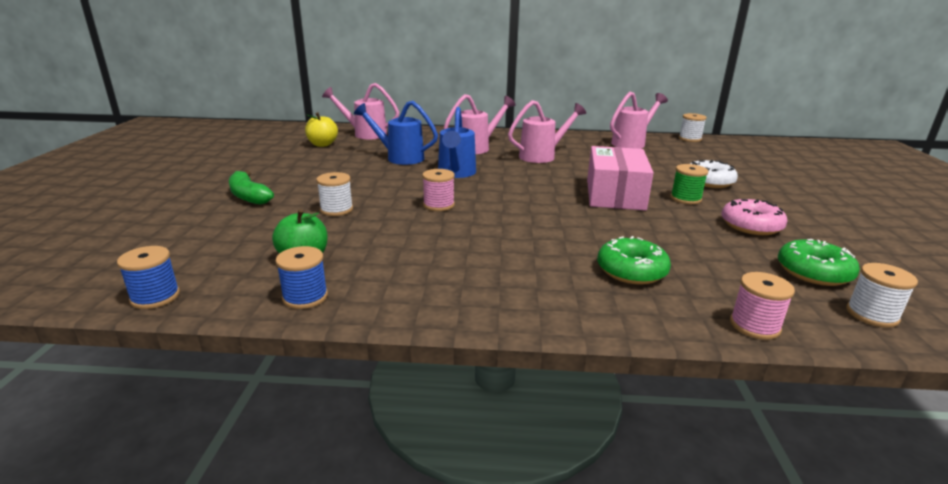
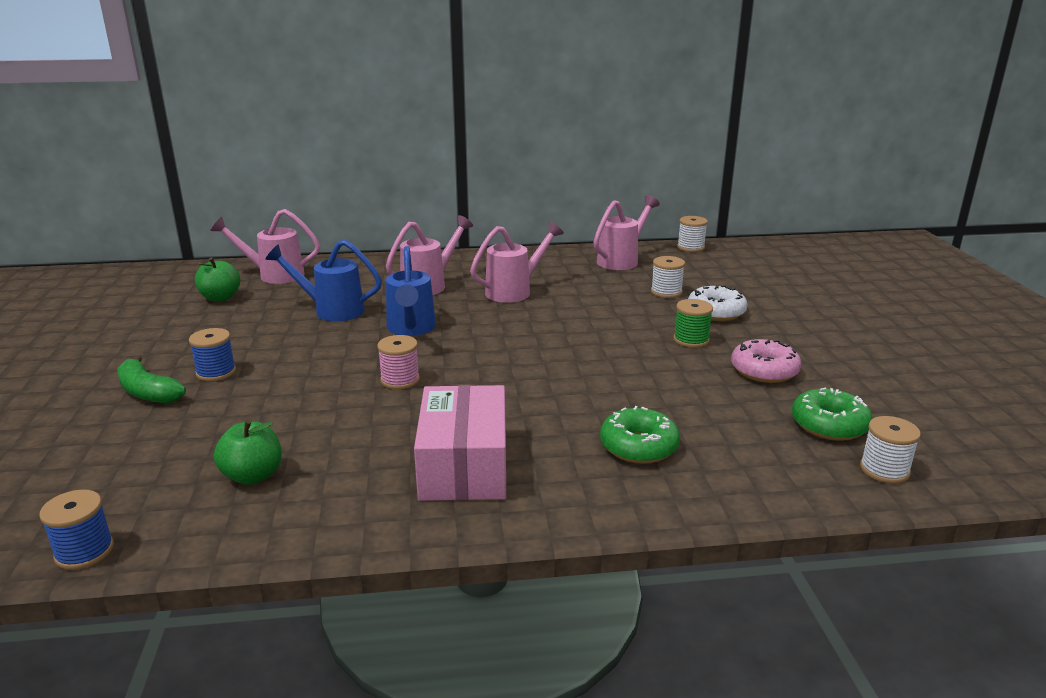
camera: 10 degrees left, 0 degrees up
blue spool [275,246,328,309] -> blue spool moved to [189,328,236,381]
yellow apple [305,112,338,147] -> green apple [195,257,241,302]
white spool [316,172,353,216] -> white spool moved to [651,256,685,298]
pink box [587,146,654,211] -> pink box moved to [414,385,506,501]
pink spool [730,272,795,340] -> none

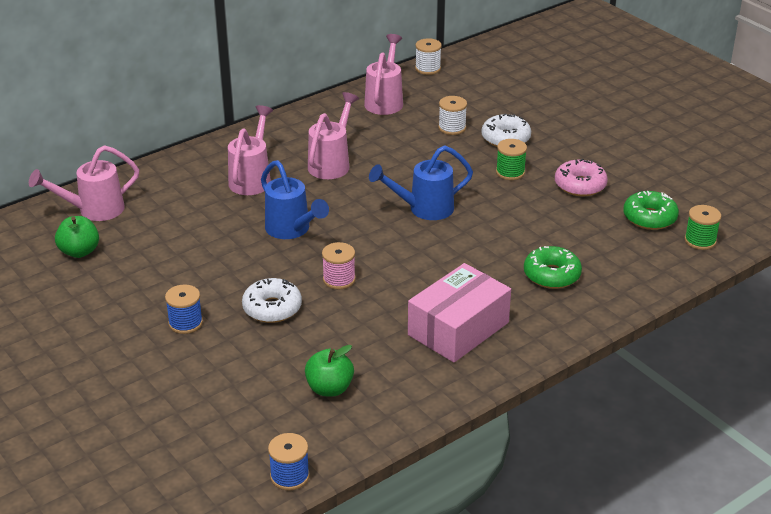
camera: 30 degrees left, 10 degrees up
green banana [117,355,186,404] -> none
blue watering can [265,240,382,321] -> blue watering can moved to [369,145,473,220]
pink box [414,385,506,501] -> pink box turned 75 degrees clockwise [408,263,511,363]
white spool [860,416,921,484] -> green spool [685,205,721,250]
none -> white donut [242,278,302,323]

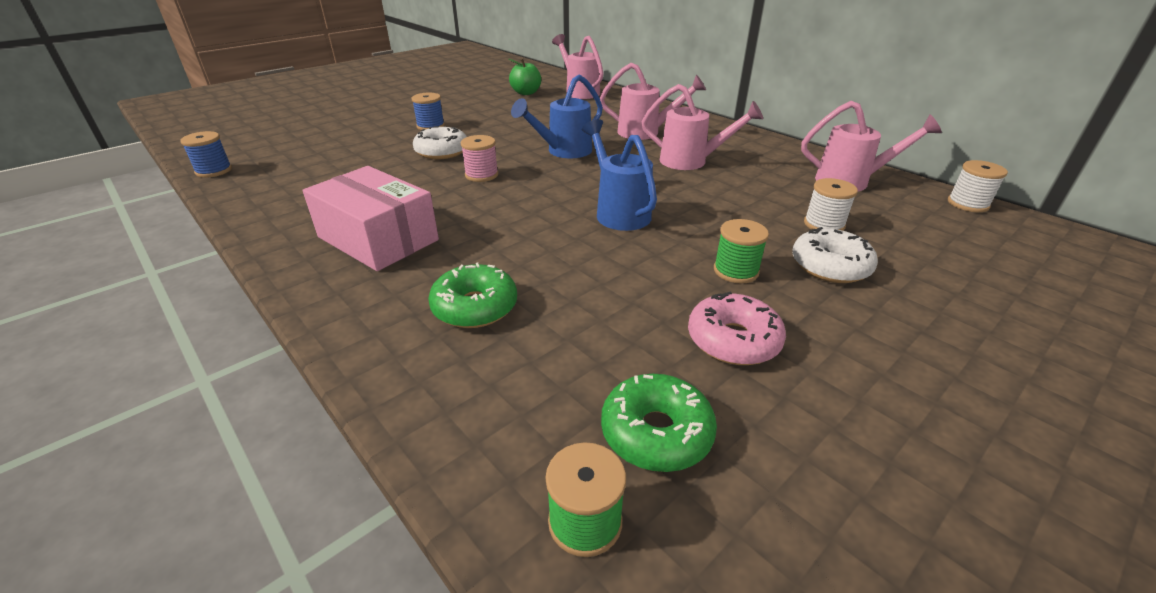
camera: 85 degrees right, 0 degrees up
green apple [305,345,354,396] -> none

